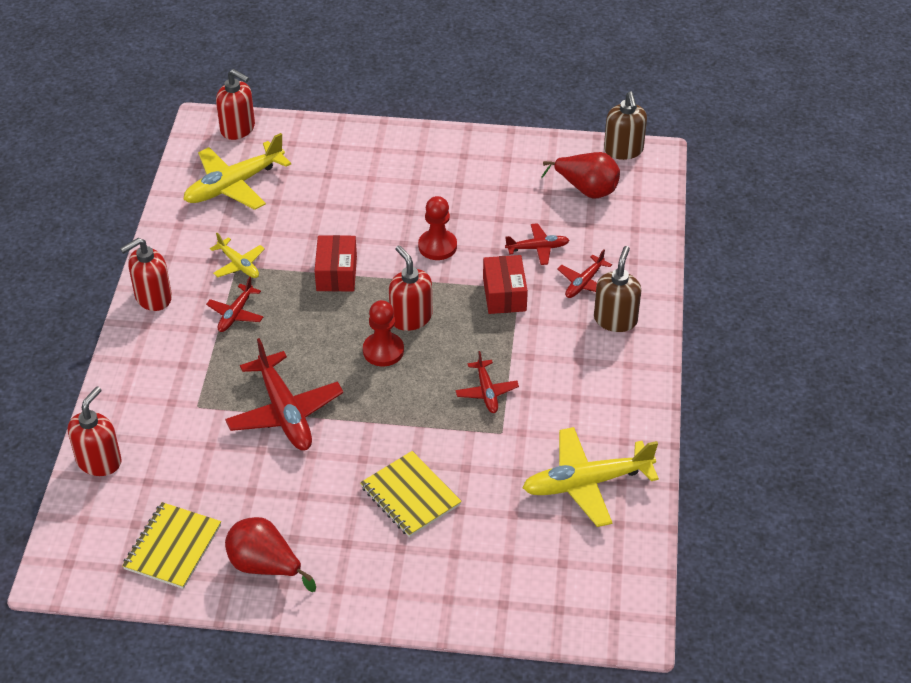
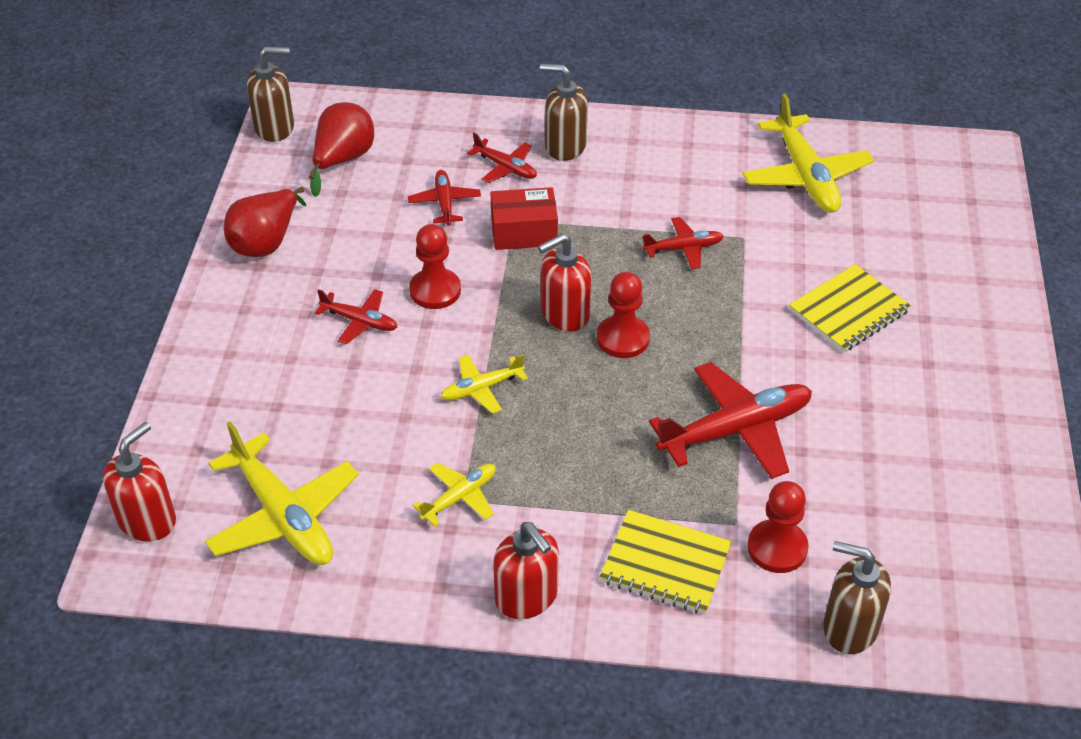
camera: 90 degrees left, 0 degrees up
red soap dispenser [68,386,122,476] -> brown soap dispenser [823,541,891,654]
yellow notebook [122,502,221,589] -> yellow notebook moved to [600,510,732,614]
red plane [206,277,263,332] -> red plane moved to [315,289,397,344]
red pear [225,517,316,592] -> red pear moved to [224,187,306,257]
red box [314,235,357,292] -> yellow plane [440,354,528,414]
none -> red pawn [747,481,809,573]

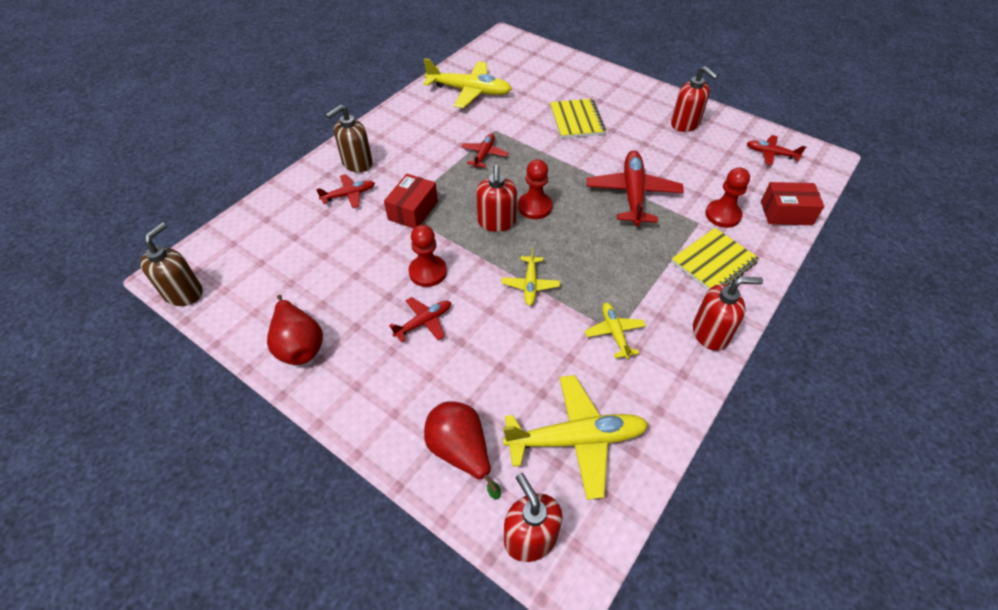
camera: 60 degrees left, 5 degrees up
red pear [309,102,374,197] -> red pear moved to [424,401,501,500]
red plane [408,170,481,225] -> red plane moved to [747,135,806,165]
brown soap dispenser [823,541,891,654] -> red box [761,182,824,225]
none -> red soap dispenser [671,66,718,132]

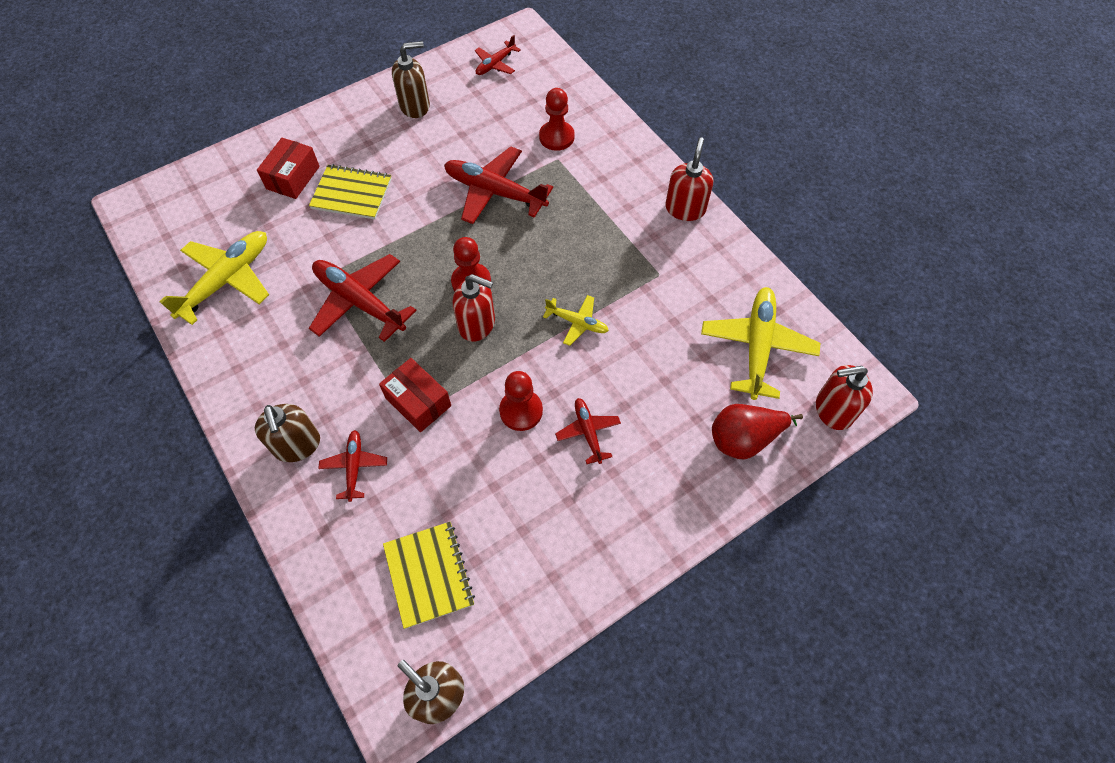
camera: 70 degrees left, 10 degrees up
red pear [267,295,323,365] -> none
red plane [461,134,508,168] -> red plane [309,254,417,342], size x1.87
yellow plane [585,303,646,359] -> none
red soap dispenser [671,66,718,132] -> brown soap dispenser [392,41,430,118]
yellow notebook [671,228,759,290] -> yellow notebook moved to [383,522,475,629]
red box [761,182,824,225] -> red box moved to [257,138,320,199]

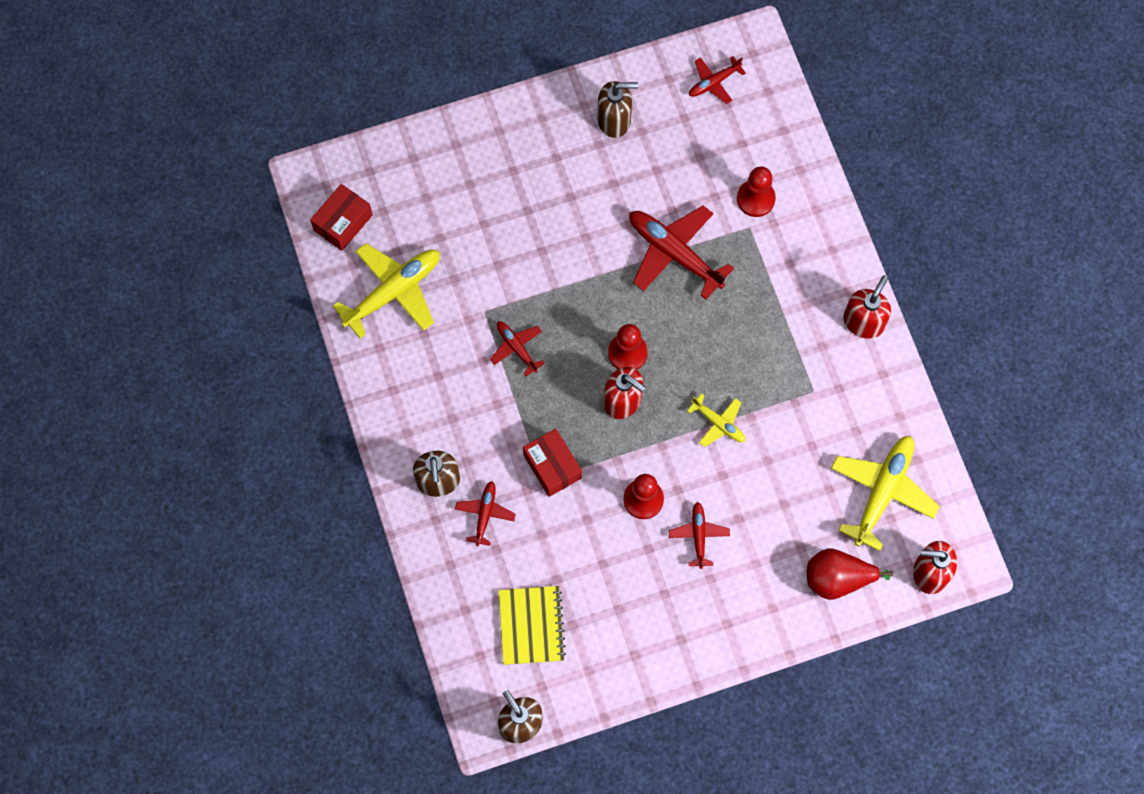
camera: 15 degrees right, 10 degrees up
red box [257,138,320,199] -> red box moved to [310,184,373,251]
yellow notebook [309,164,392,219] -> none
red plane [309,254,417,342] -> red plane [490,321,545,376], size x0.54

